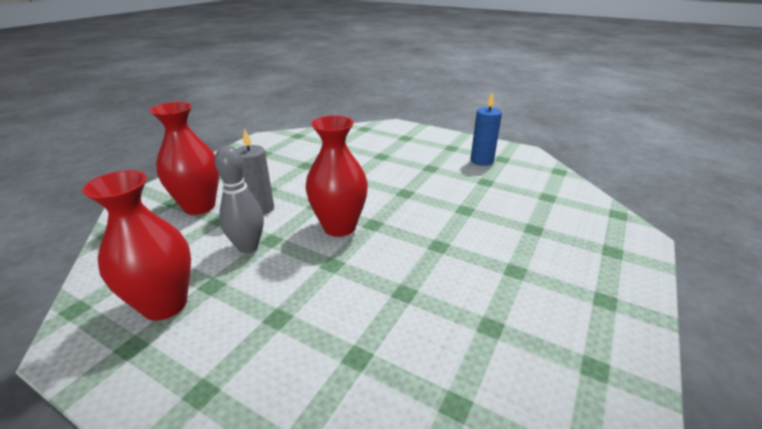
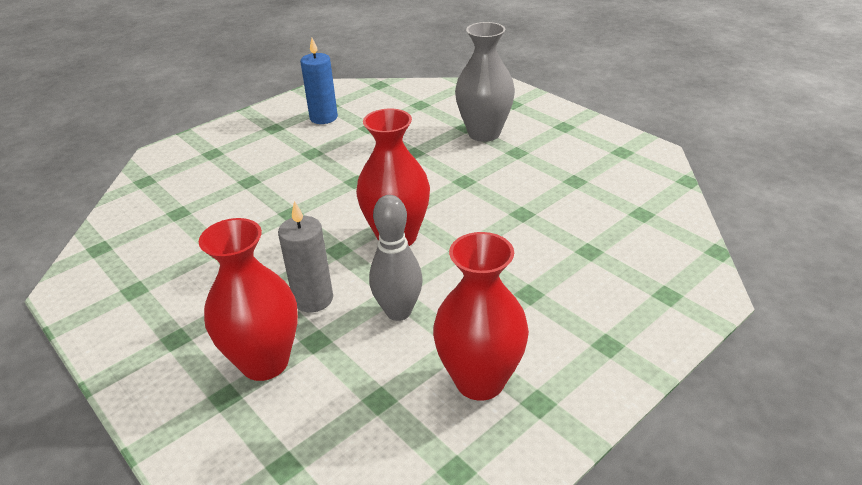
camera: 70 degrees left, 5 degrees up
none -> grey vase [455,22,515,142]

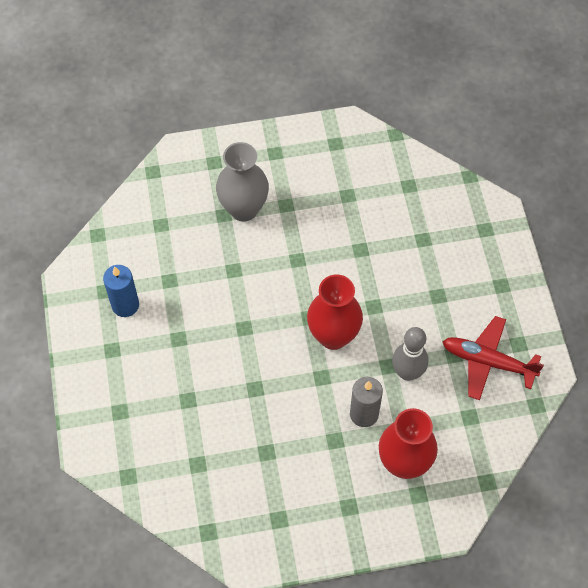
camera: 60 degrees left, 25 degrees up
red vase [433,232,529,401] -> red plane [442,316,544,400]

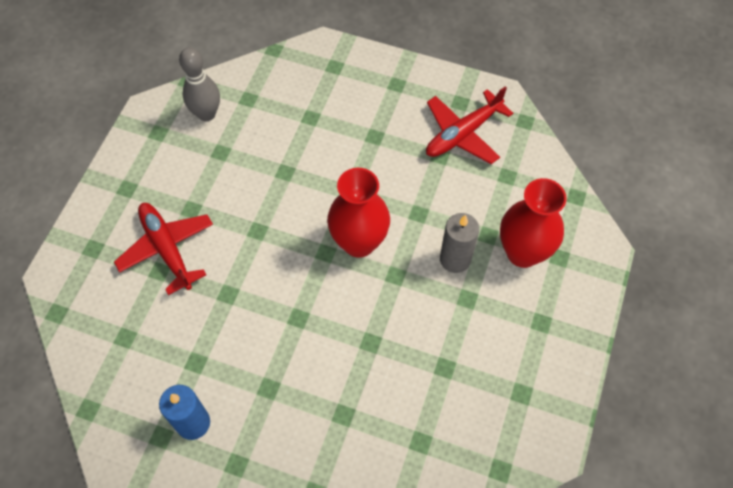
camera: 60 degrees left, 0 degrees up
grey vase [216,142,269,222] -> red plane [114,203,213,295]
grey bowling pin [392,327,429,381] -> grey bowling pin moved to [179,47,220,121]

